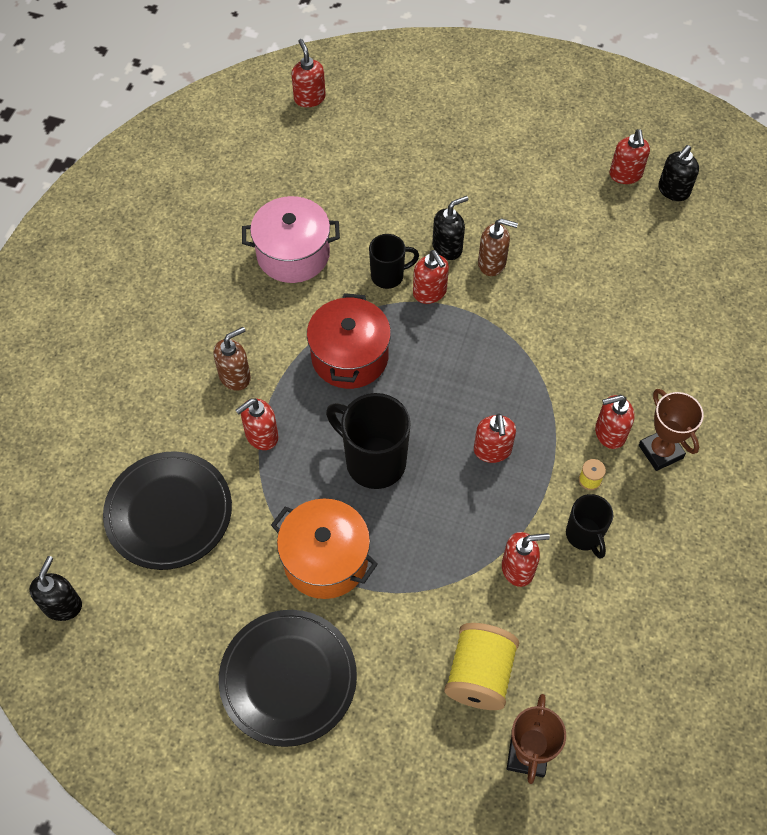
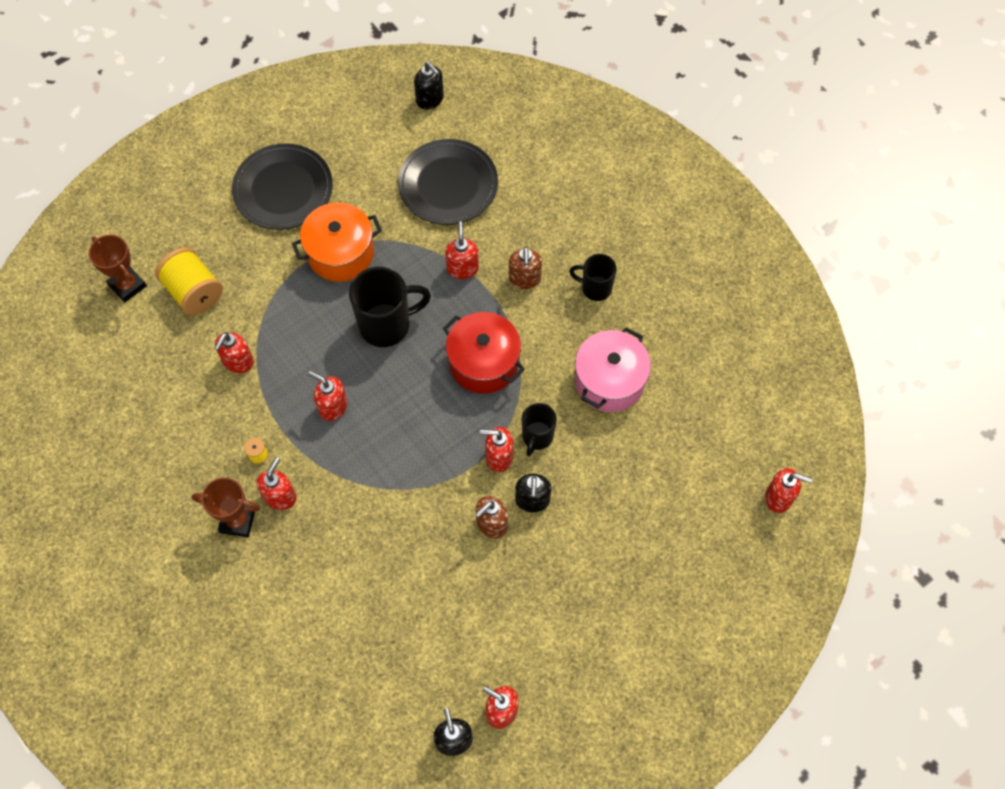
camera: 125 degrees right, 5 degrees up
black mug [566,494,613,559] -> black mug moved to [569,254,617,301]

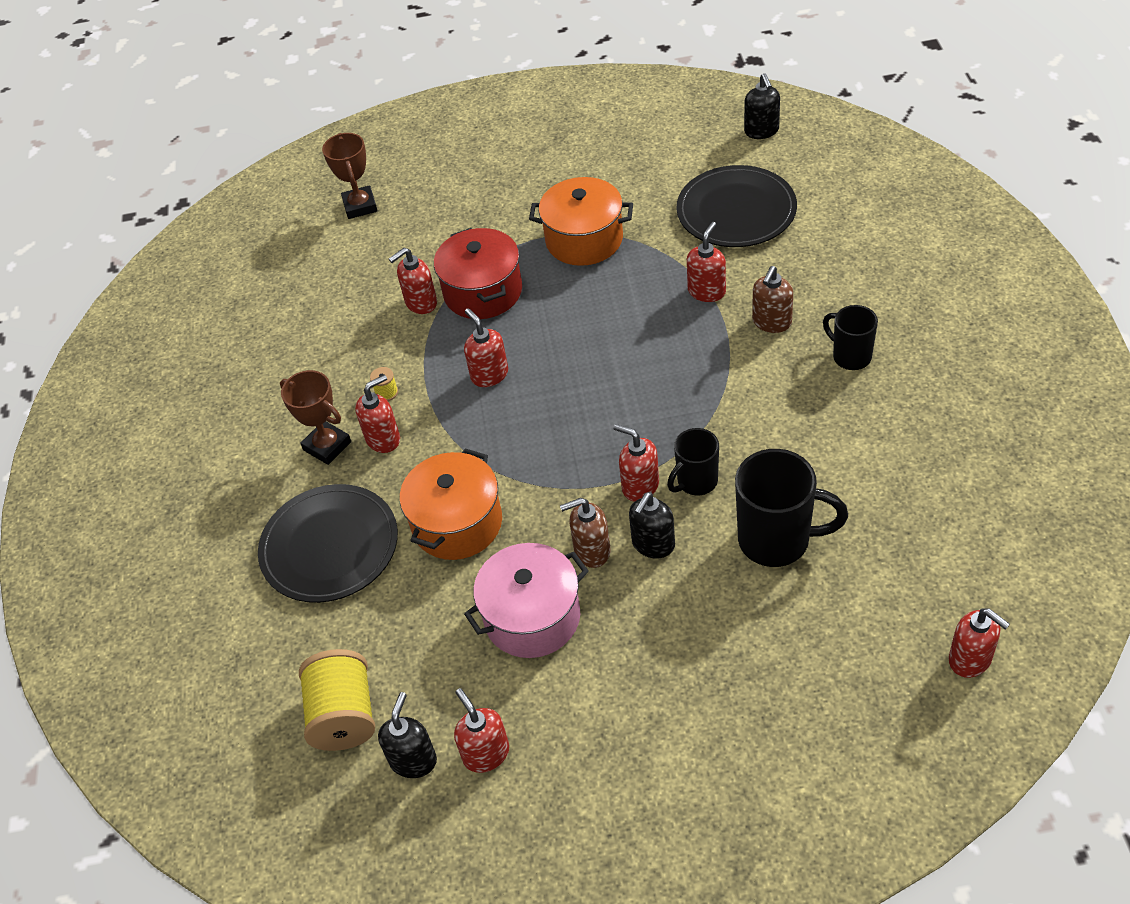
camera: 35 degrees right, 15 degrees down
yellow spool [155,247,223,315] -> yellow spool moved to [299,649,375,751]
black plate [232,143,333,230] -> black plate moved to [258,484,398,603]
black mug [349,267,431,347] -> black mug moved to [735,449,848,567]
red pot [443,312,525,394] -> red pot moved to [434,228,522,319]
pink pot [575,327,651,412] -> pink pot moved to [464,543,589,658]
none -> orange pot [400,448,502,560]

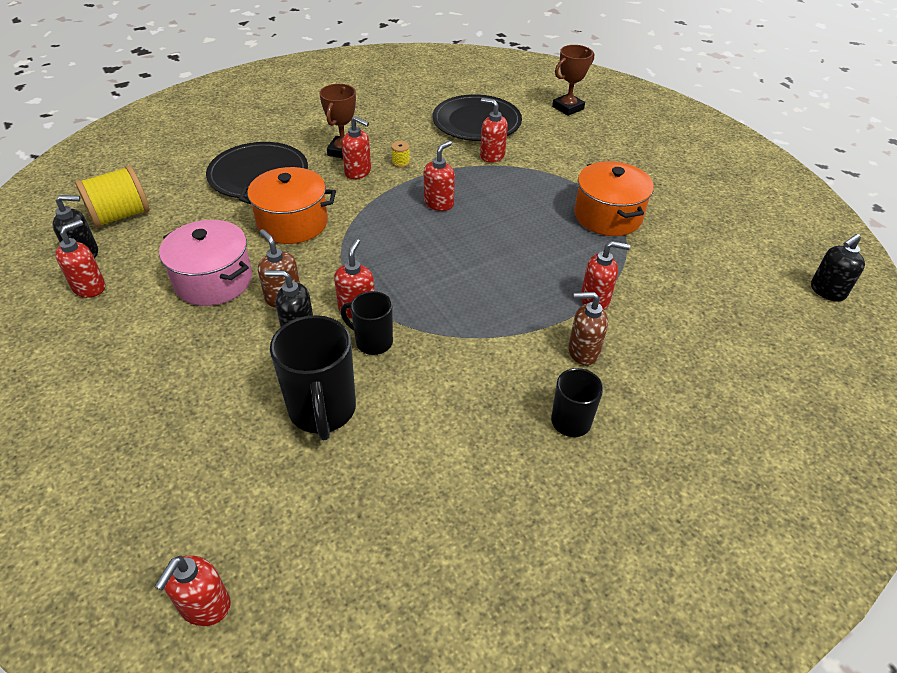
camera: 60 degrees right, 5 degrees down
red pot [434,228,522,319] -> none
black plate [676,165,797,247] -> black plate moved to [432,94,522,141]

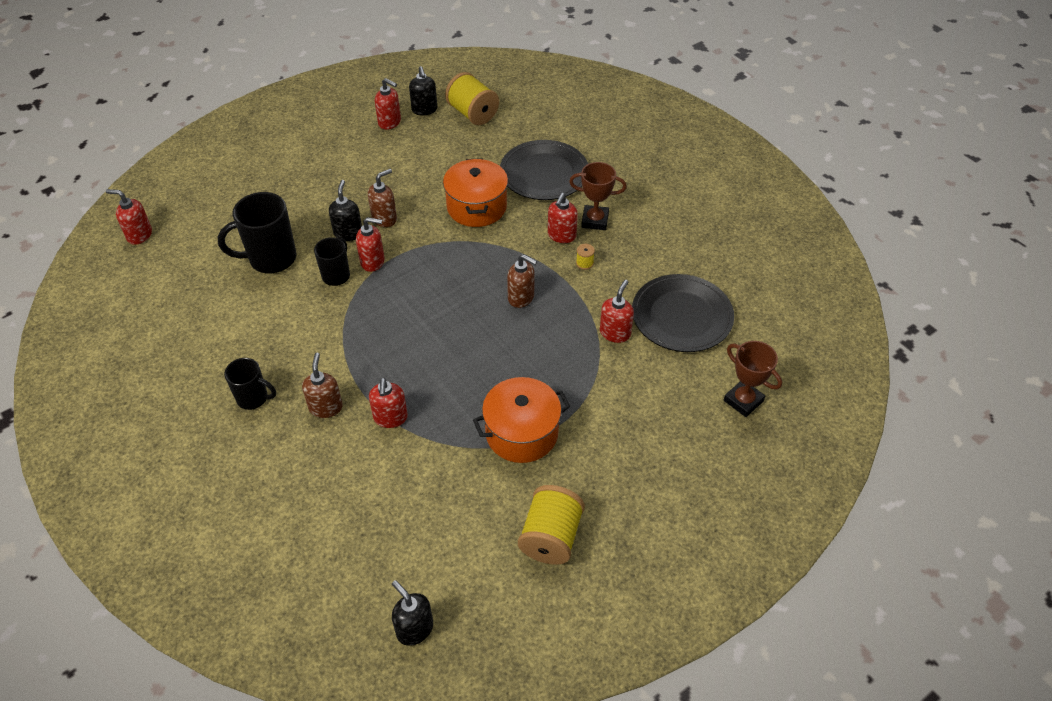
camera: 85 degrees right, 5 degrees up
pink pot [159,220,252,306] -> none
red soap dispenser [424,141,455,211] -> brown soap dispenser [507,254,537,308]
none -> yellow spool [518,485,585,565]

